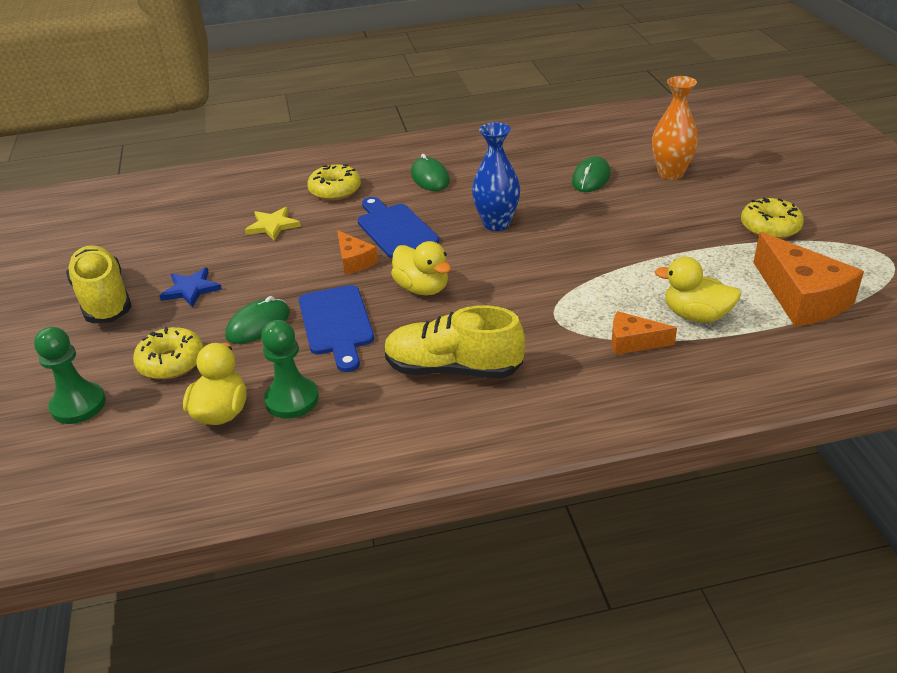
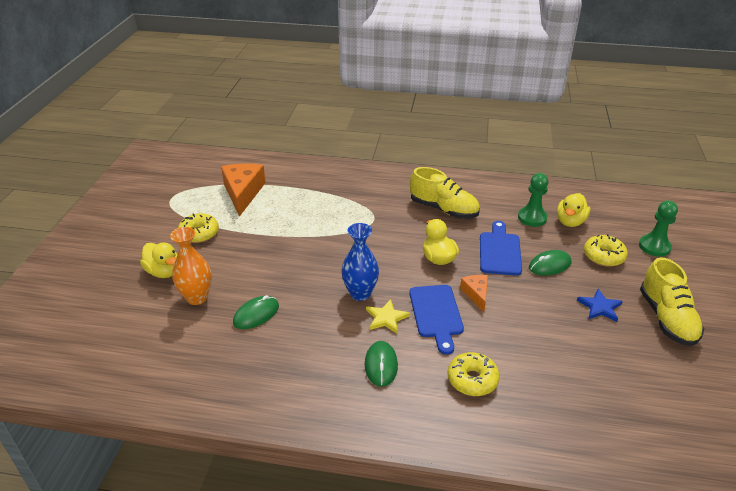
camera: 160 degrees left, 0 degrees up
yellow star [245,207,301,241] -> yellow star moved to [366,299,410,333]
orange cheese [612,311,677,355] -> none
yellow duck [655,257,741,323] -> yellow duck moved to [140,242,177,278]

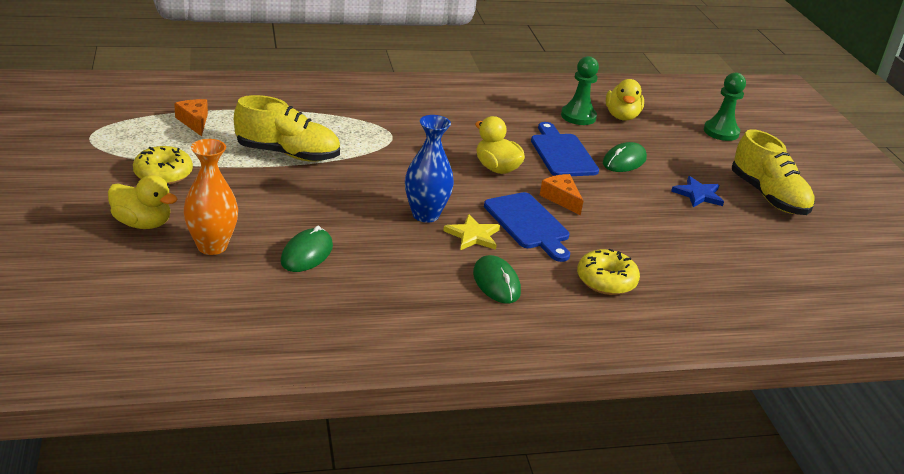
camera: 25 degrees left, 5 degrees down
orange cheese [221,164,266,217] -> orange cheese [174,99,208,136], size x0.54
yellow shoe [410,167,480,219] -> yellow shoe moved to [234,95,340,162]
yellow donut [584,234,628,267] -> none

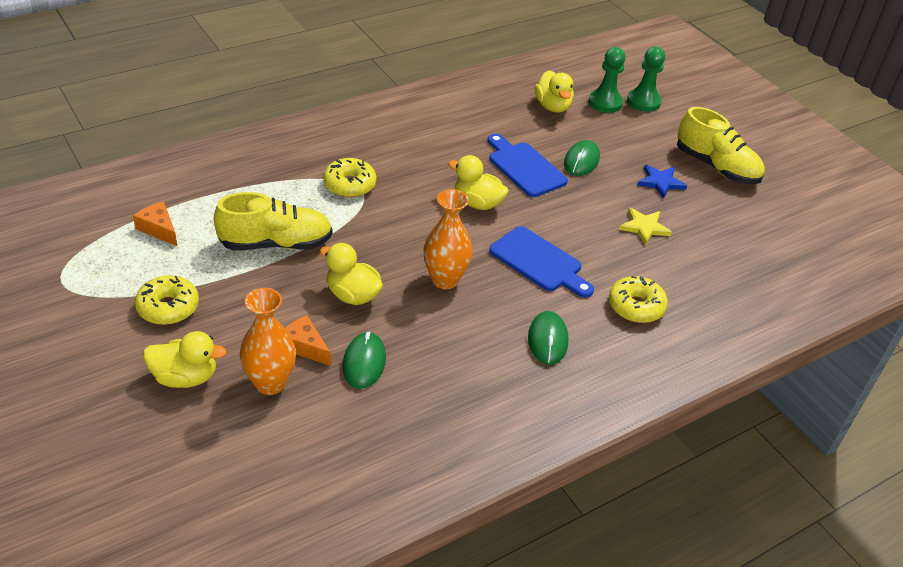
camera: 20 degrees left, 10 degrees up
blue vase [405,115,454,223] -> orange vase [423,189,472,289]
yellow star [443,214,500,250] -> yellow star moved to [619,208,672,245]
green mouse [473,255,521,304] -> green mouse turned 45 degrees clockwise [528,311,568,365]
orange cheese [540,174,583,216] -> orange cheese moved to [285,315,331,366]
green pawn [561,56,599,125] -> green pawn moved to [589,47,626,113]
none -> yellow duck [320,243,383,305]
none -> yellow donut [323,158,376,198]

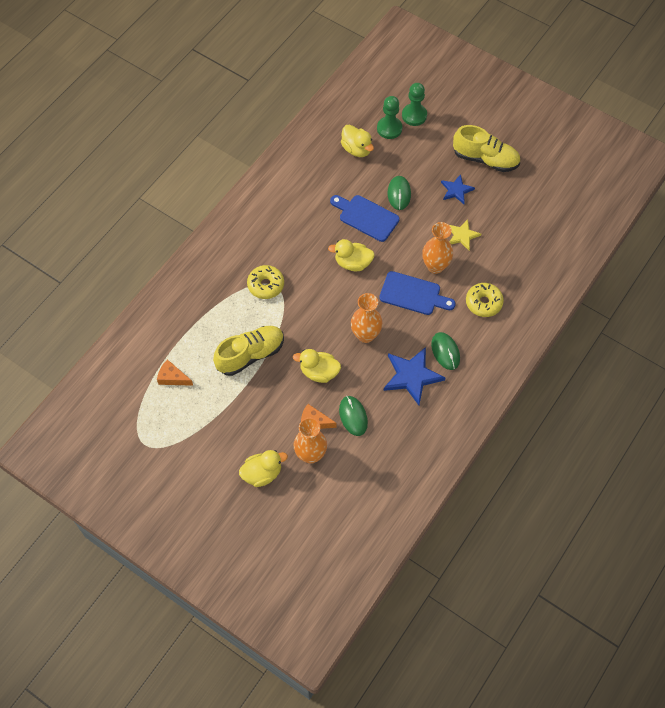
camera: 20 degrees left, 20 degrees up
yellow donut [135,275,199,325] -> none
none -> blue star [384,347,445,405]
none -> orange vase [422,222,453,274]

